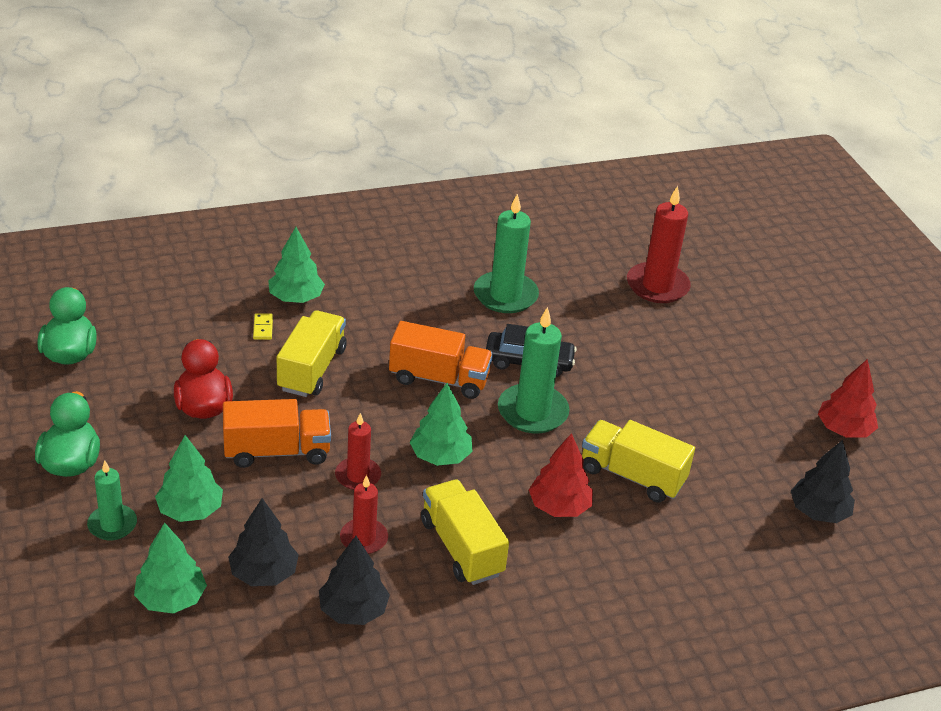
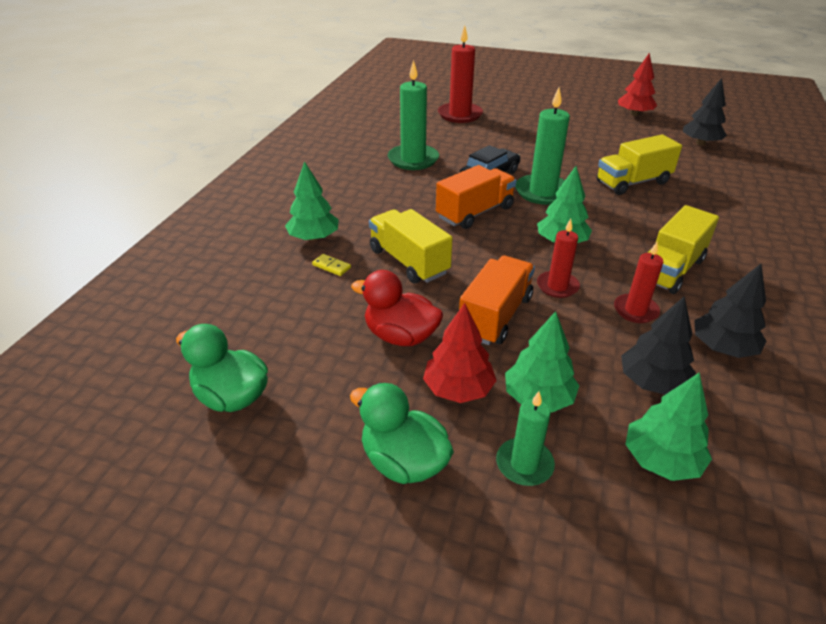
camera: 50 degrees left, 0 degrees up
yellow truck [421,479,509,585] -> yellow truck turned 60 degrees counterclockwise [647,205,719,294]
red tree [529,433,593,517] -> red tree moved to [423,303,497,403]

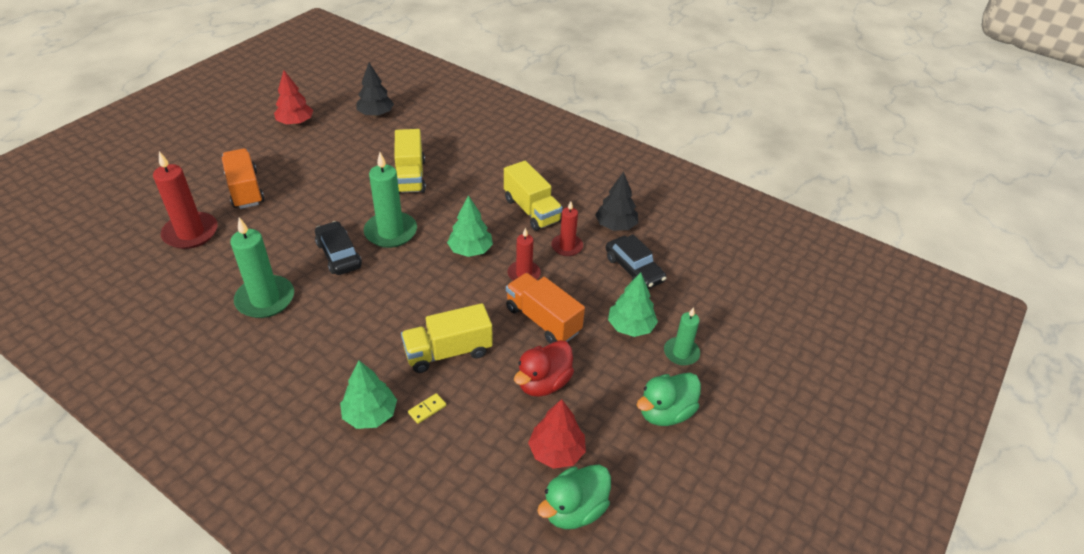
camera: 75 degrees left, 5 degrees up
red tree [423,303,497,403] -> red tree moved to [528,399,586,469]
orange truck [436,165,516,229] -> orange truck moved to [222,148,264,209]
black tree [621,296,696,395] -> black car [606,234,666,289]
green tree [625,372,712,481] -> none

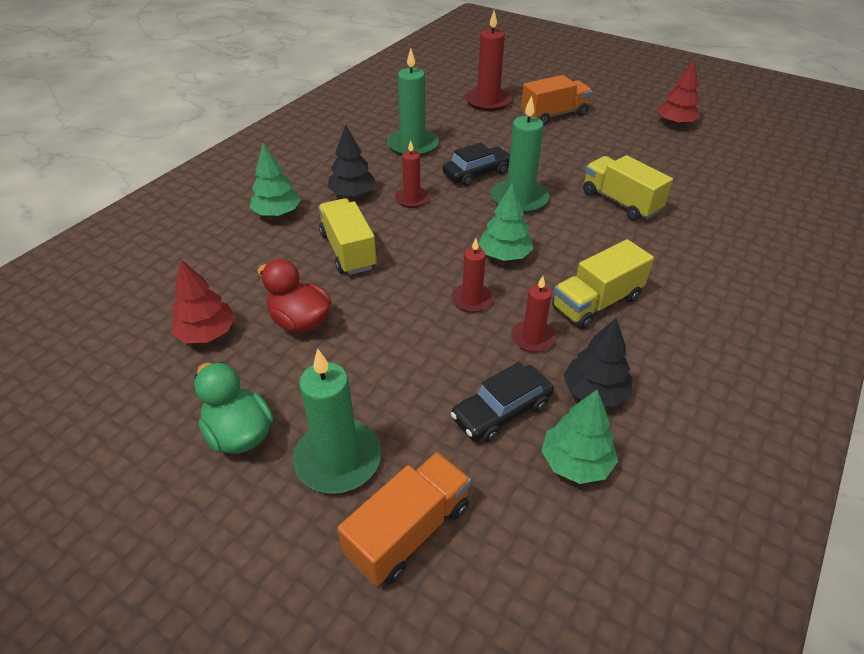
camera: 90 degrees right, 0 degrees up
black tree [357,63,394,117] -> black tree moved to [327,124,376,197]
yellow truck [394,129,426,194] -> yellow truck turned 60 degrees clockwise [583,155,673,221]
yellow domino [408,393,446,424] -> none
orange truck [506,273,585,344] -> orange truck moved to [337,452,471,586]
green duck [537,464,611,529] -> none
green tree [608,273,658,337] -> green tree moved to [542,390,618,484]
green candle [664,307,700,366] -> green candle [293,349,381,494], size x1.66
none -> red candle [395,140,430,208]

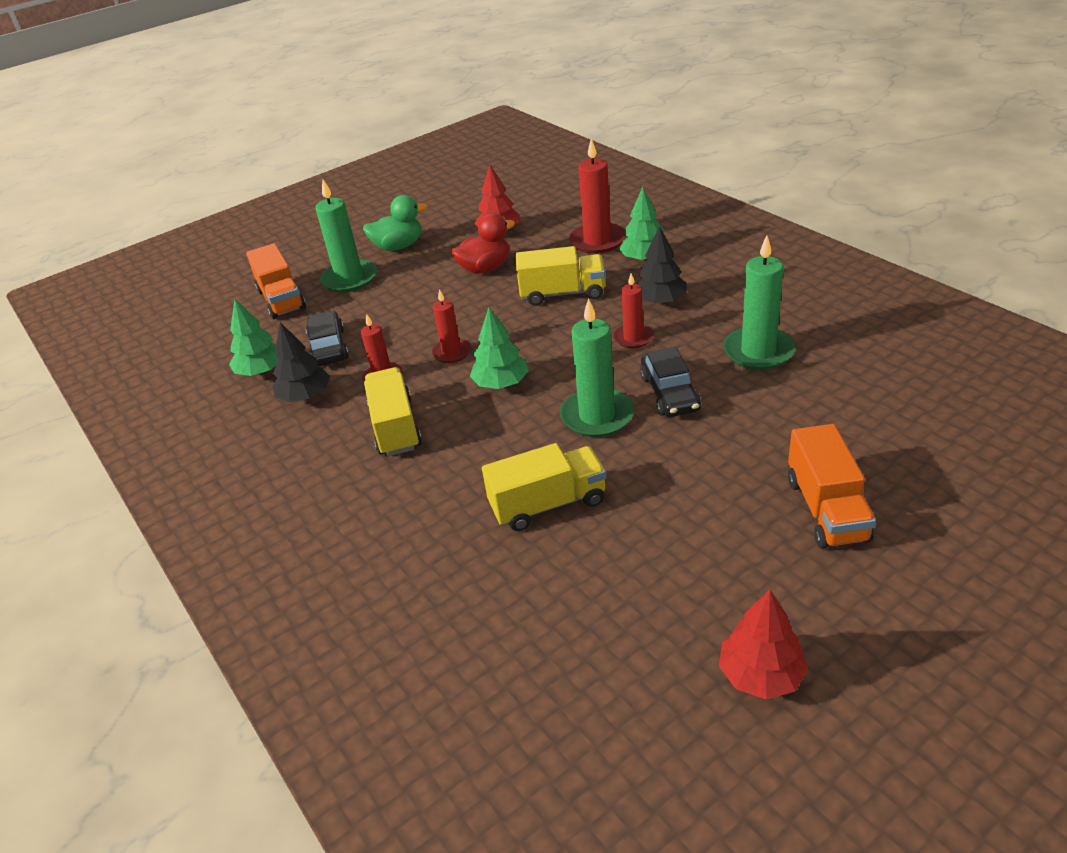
camera: 115 degrees right, 5 degrees down
red candle [465,10,512,111] -> red candle moved to [569,139,626,254]

